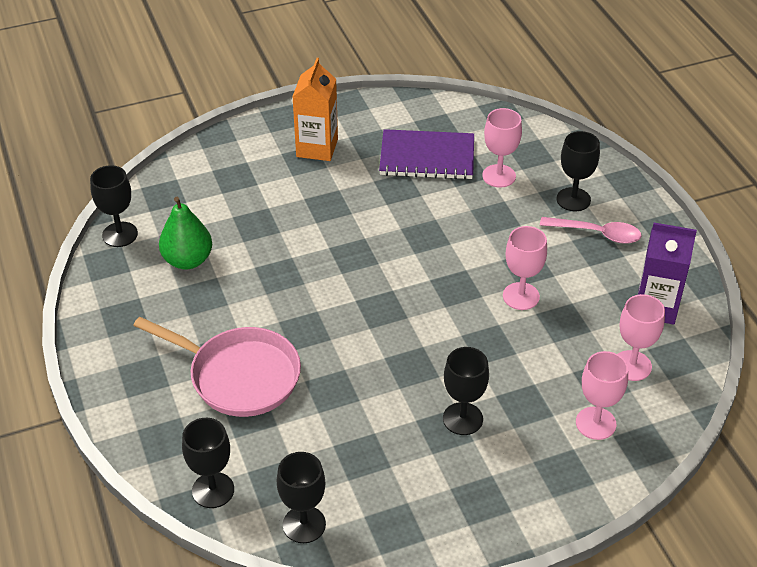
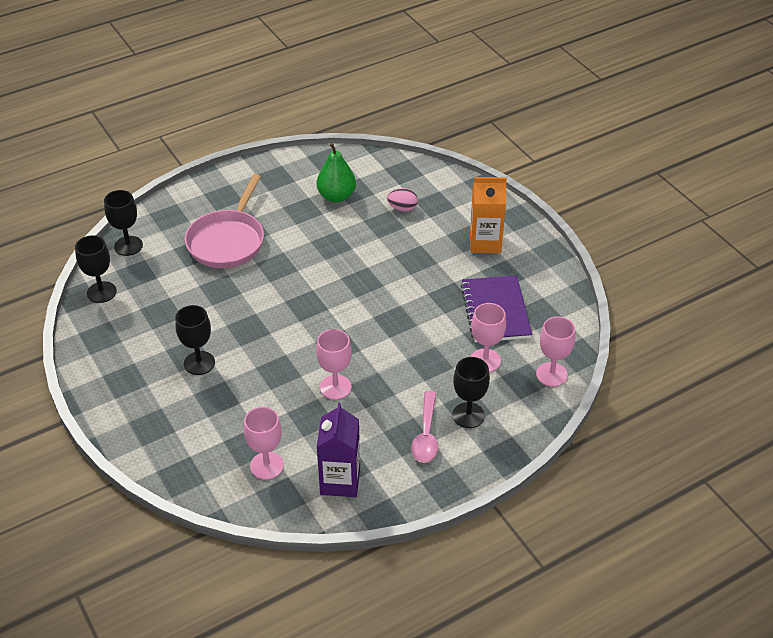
camera: 80 degrees right, 0 degrees up
black goblet [90,165,138,247] -> none
pink goblet [576,351,628,440] -> pink goblet moved to [536,316,575,387]
none -> pink egg [387,188,418,211]

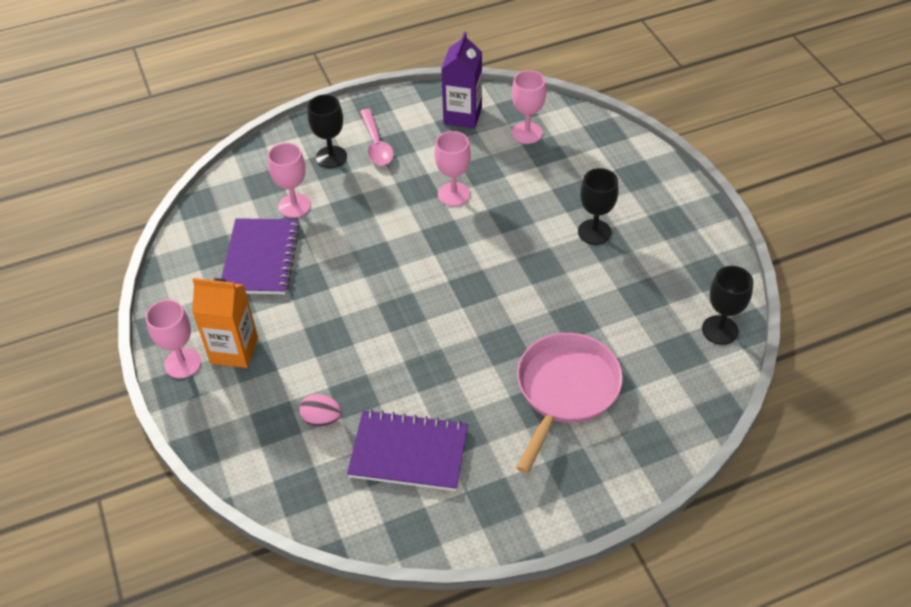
camera: 170 degrees left, 5 degrees up
black goblet [104,190,143,256] -> none
green pear [317,143,356,202] -> purple notebook [347,409,468,491]
pink spoon [411,391,438,463] -> pink spoon turned 150 degrees clockwise [360,109,394,165]
pink goblet [536,316,575,387] -> pink goblet moved to [146,300,201,378]

